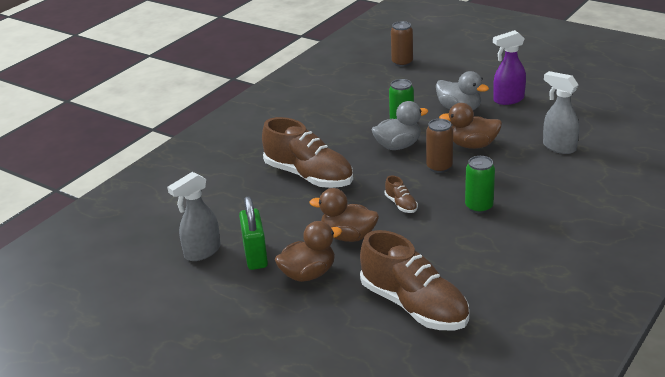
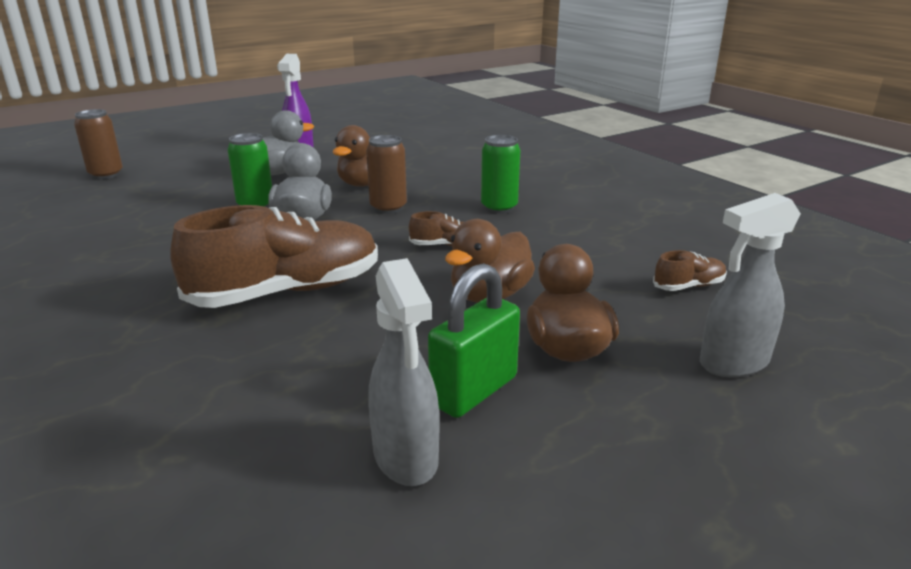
camera: 70 degrees left, 5 degrees down
green padlock [239,197,268,270] -> green padlock turned 60 degrees counterclockwise [428,263,520,418]
brown shoe [360,230,469,330] -> brown shoe [653,250,727,291], size x0.43
grey spray bottle [543,71,579,154] -> grey spray bottle moved to [700,193,801,378]

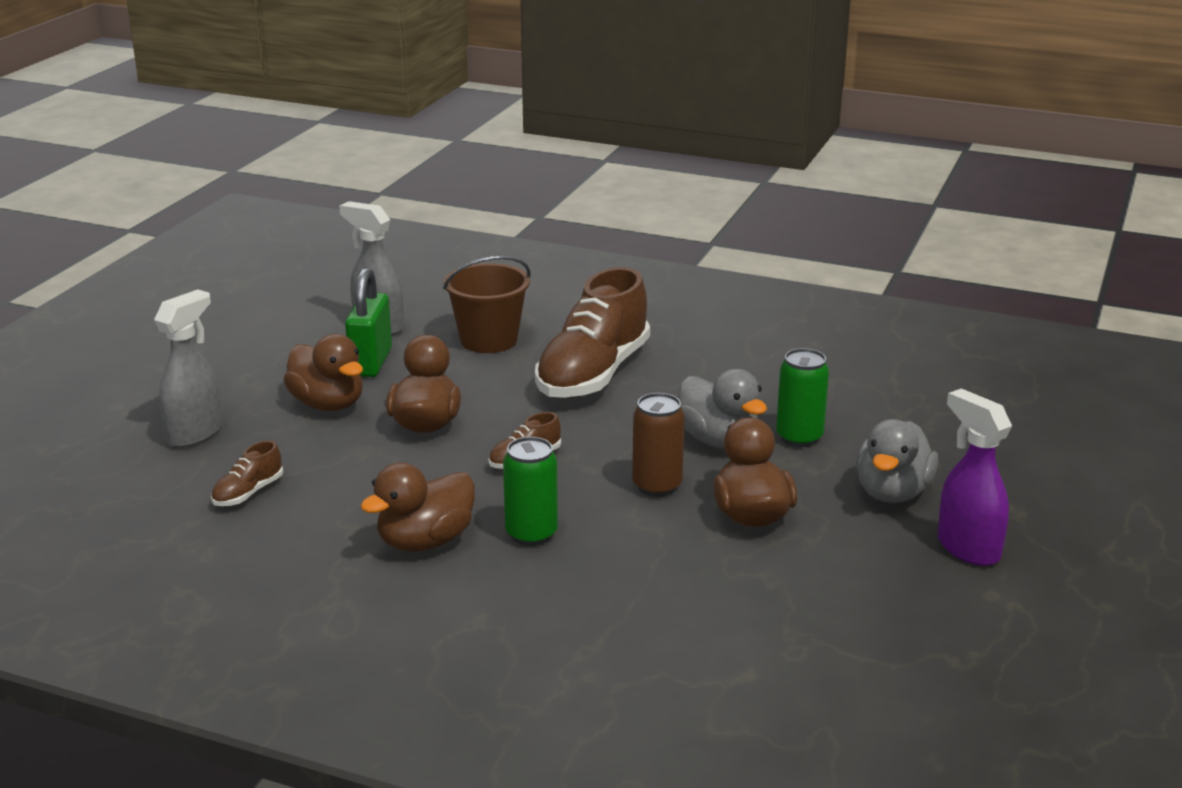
camera: 145 degrees right, 0 degrees up
brown can [74,109,123,179] -> none
none -> brown duck [361,462,475,551]
none -> brown bucket [443,256,530,353]

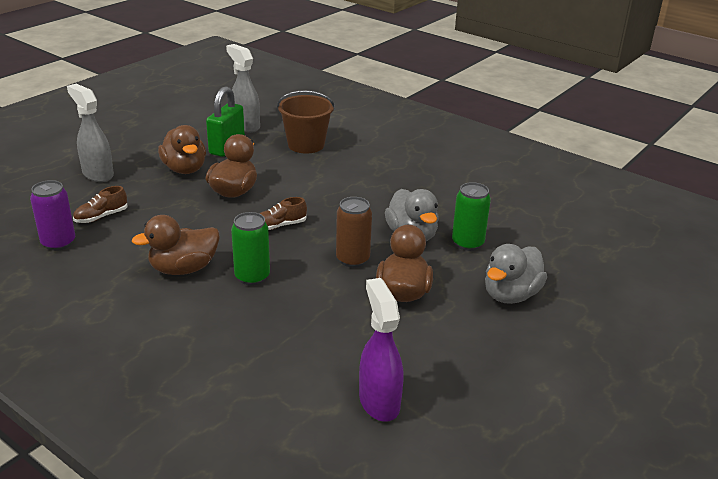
camera: 15 degrees right, 5 degrees up
grey spray bottle [154,289,222,448] -> grey spray bottle turned 90 degrees counterclockwise [67,84,114,182]
brown shoe [535,267,650,398] -> none
purple spray bottle [937,388,1012,566] -> purple spray bottle moved to [359,278,404,422]
none -> purple can [30,180,75,251]

